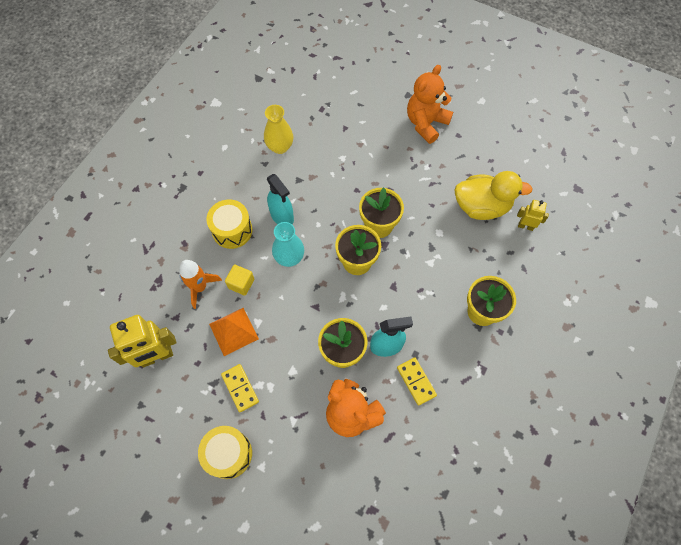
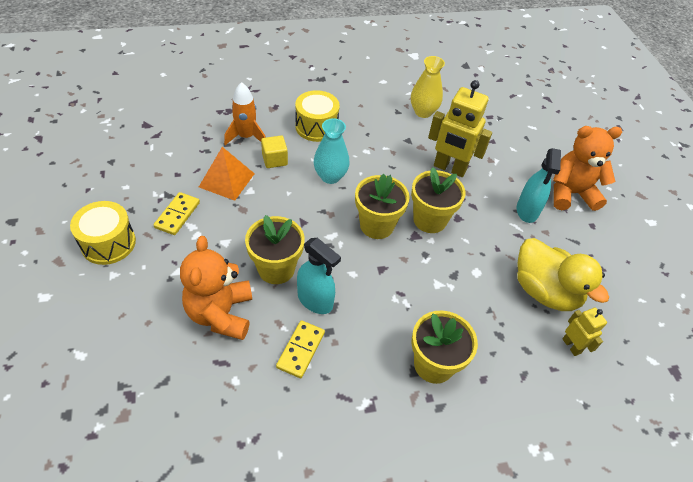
camera: 45 degrees right, 15 degrees down
yellow robot [108,315,177,367] -> yellow robot moved to [428,80,492,177]
turquoise spray bottle [267,174,294,225] -> turquoise spray bottle moved to [517,148,561,223]

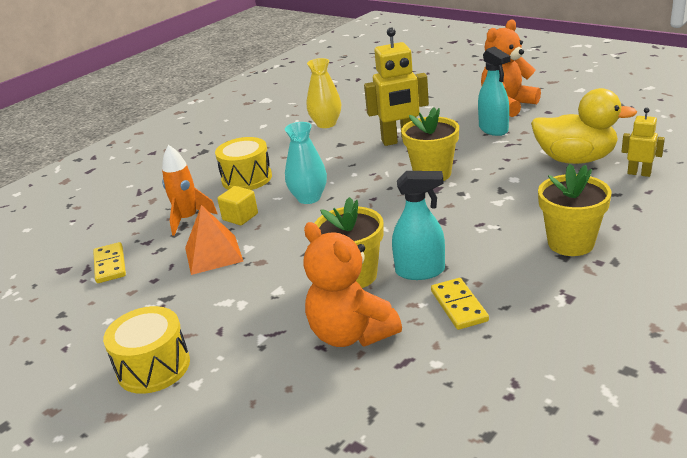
camera: 30 degrees left, 20 degrees down
yellow domino [154,192,200,235] -> yellow domino moved to [93,242,126,283]
yellow flower pot [355,174,410,239] -> none

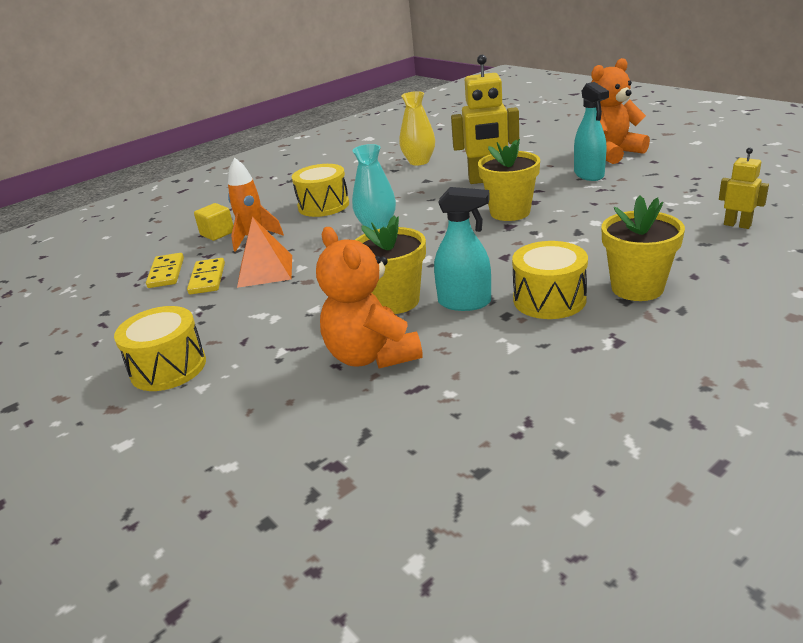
camera: 10 degrees right, 0 degrees up
yellow cube [217,186,258,225] -> yellow cube moved to [194,203,234,241]
yellow domino [431,278,489,330] -> yellow domino moved to [187,258,225,294]
yellow duck [531,88,637,164] -> none
none -> yellow drum [512,241,588,319]

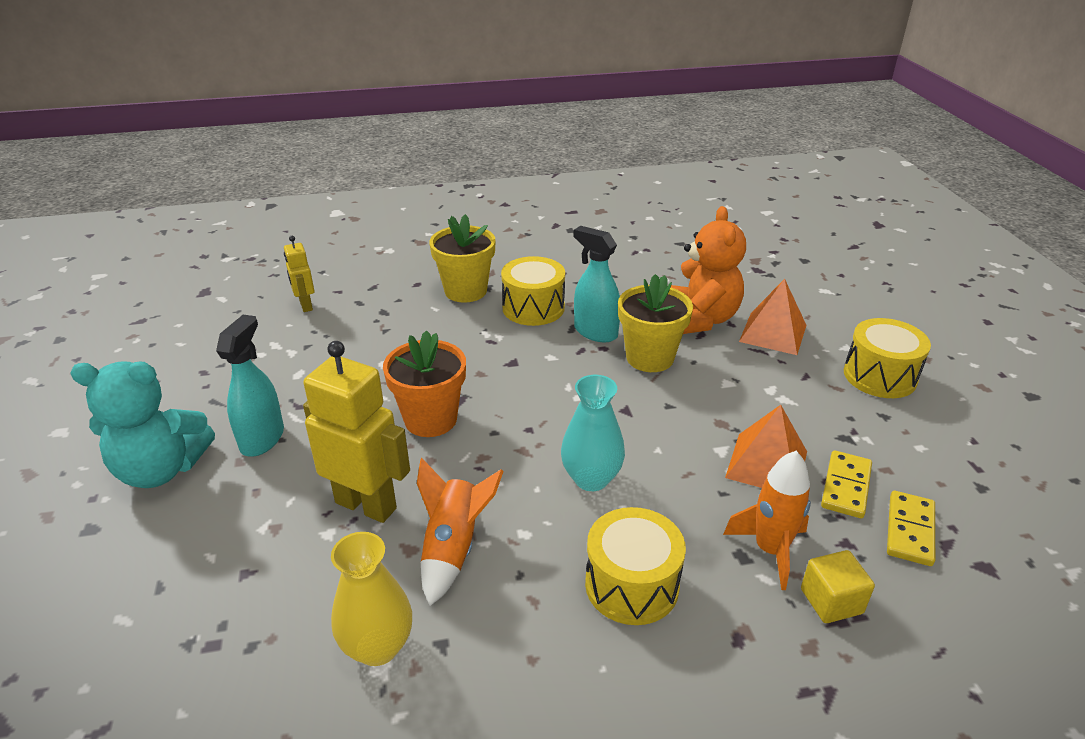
camera: 155 degrees left, 5 degrees up
yellow flower pot [478,139,540,221] -> orange flower pot [383,330,466,437]
orange teddy bear [591,58,650,164] -> turquoise teddy bear [70,361,215,488]
none -> orange rocket [417,458,504,606]
none -> orange pyramid [739,279,806,355]

